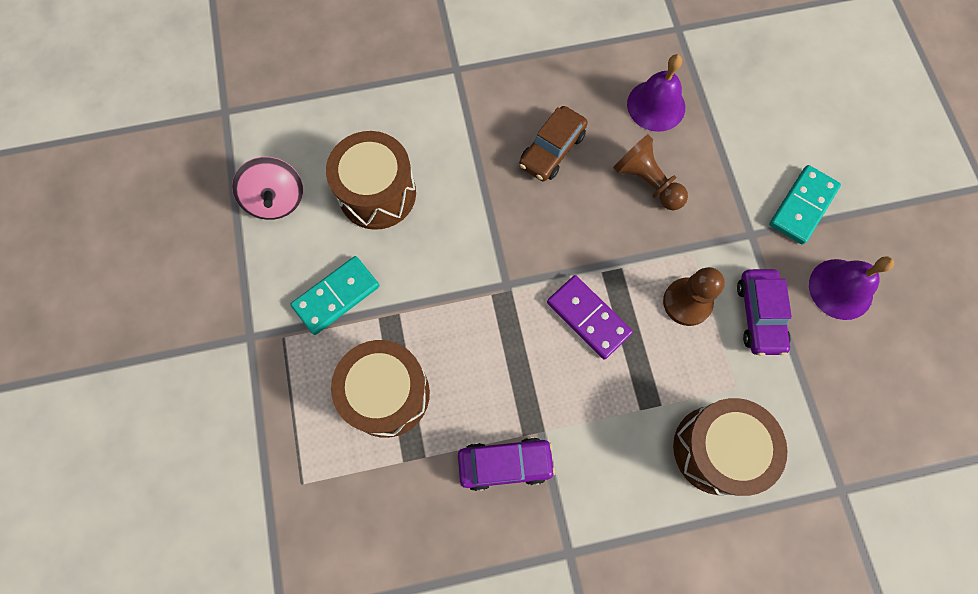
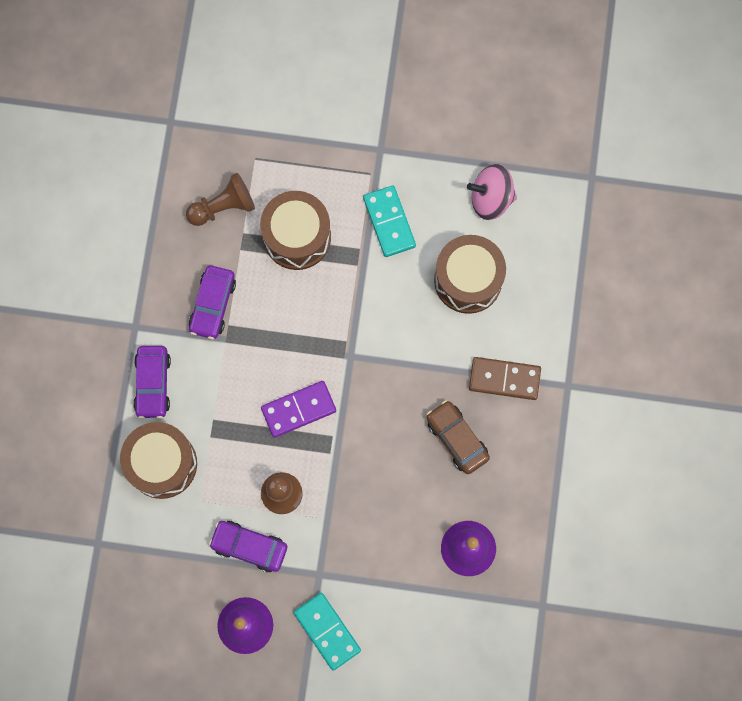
camera: 110 degrees right, 5 degrees up
brown pawn [613,134,688,210] -> brown pawn moved to [186,173,255,226]
none -> purple car [133,346,171,419]
none -> brown domino [469,357,541,400]

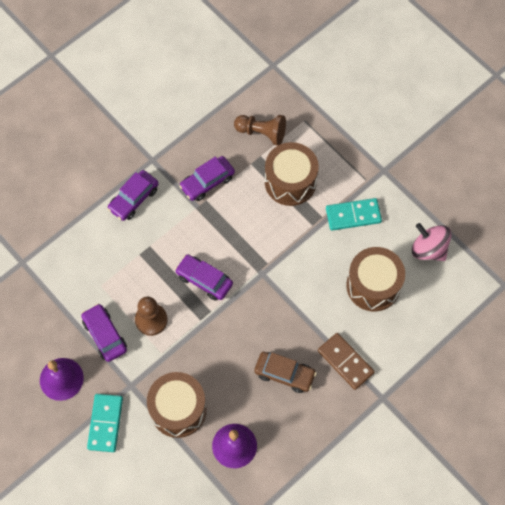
camera: 40 degrees right, 10 degrees down
brown drum [120,422,197,499] -> brown drum moved to [147,372,207,438]
purple domino [261,381,336,438] -> purple car [175,254,233,300]
turquoise domino [363,186,416,257] -> turquoise domino turned 60 degrees clockwise [326,198,382,231]
brown car [427,400,490,474] -> brown car turned 105 degrees clockwise [254,352,317,393]

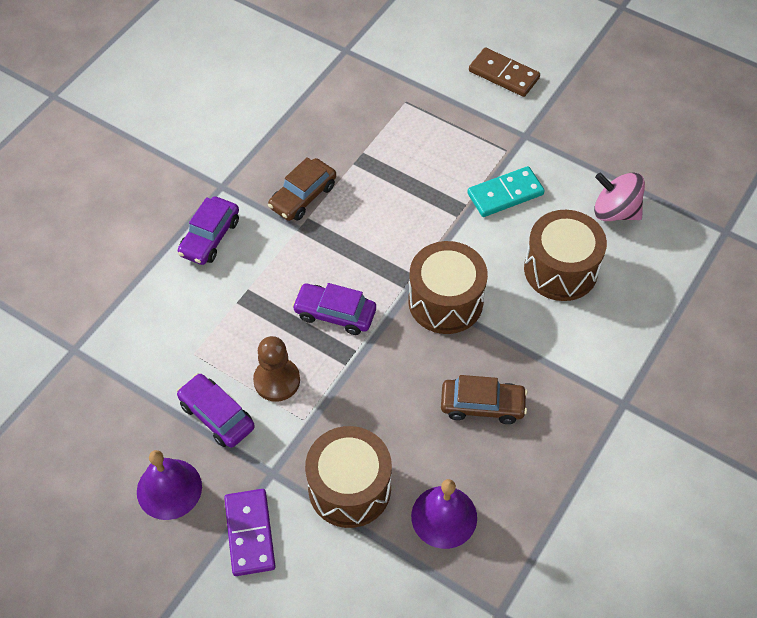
camera: 15 degrees left, 10 degrees down
turquoise domino [87,394,123,452] -> purple domino [224,489,276,576]
purple car [179,156,235,201] -> brown car [268,157,336,221]
brown pawn [234,115,286,146] -> none
brown drum [265,142,319,206] -> brown drum moved to [408,241,488,334]
brown domino [318,333,375,390] -> brown domino moved to [469,47,540,97]

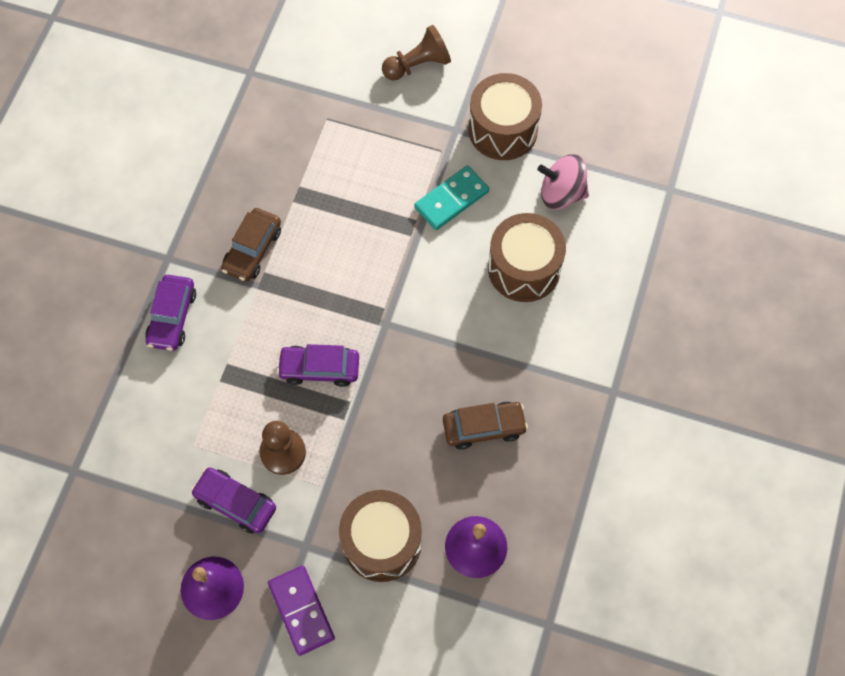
camera: 15 degrees left, 10 degrees up
brown drum [408,241,488,334] -> brown drum moved to [468,73,542,160]
brown domino [469,47,540,97] -> brown pawn [382,25,451,81]

